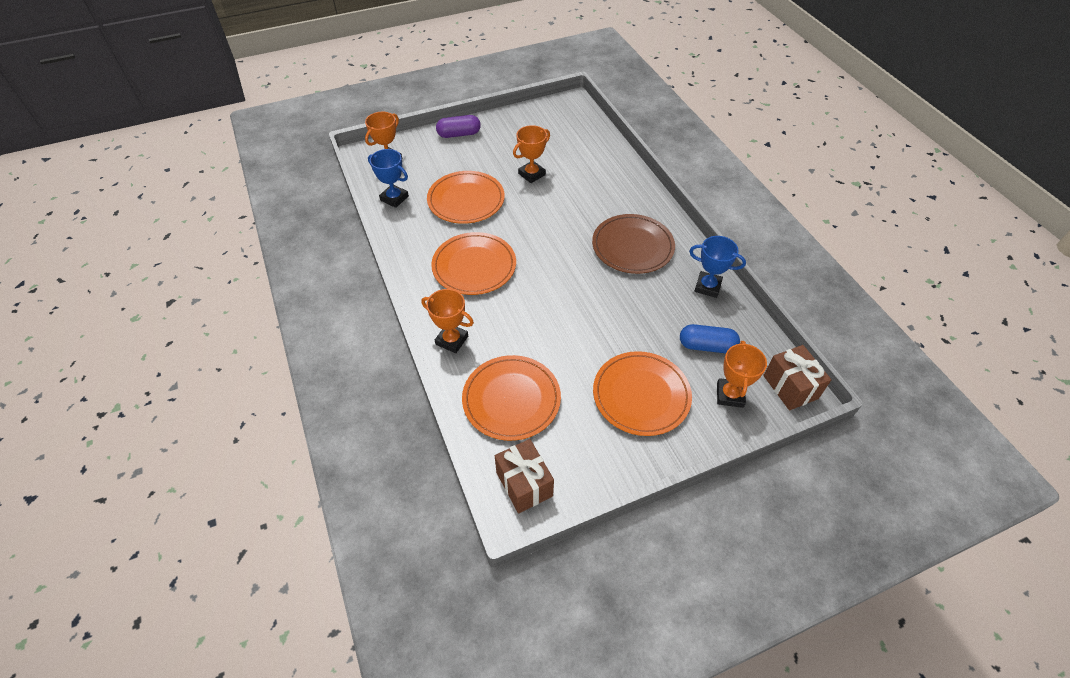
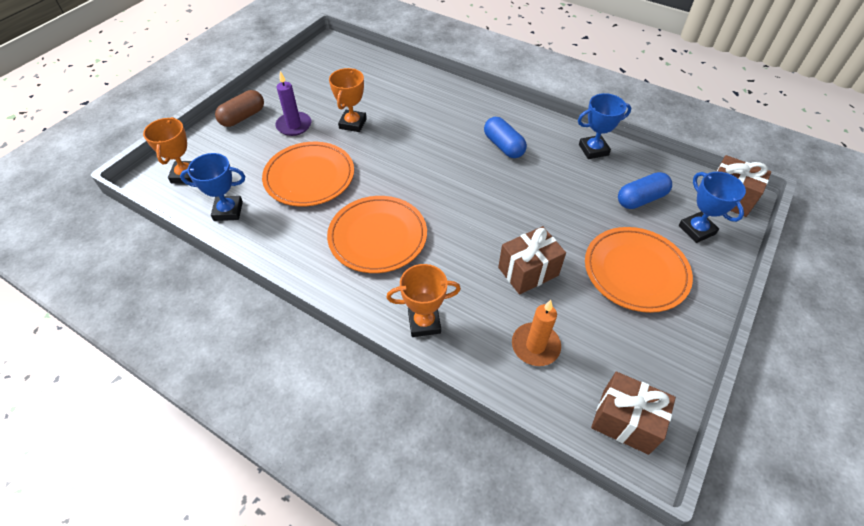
camera: 35 degrees left, 0 degrees up
purple capsule [436,115,481,138] -> brown capsule [215,90,264,127]
orange plate [462,355,561,441] -> orange candle [512,300,561,366]
brown plate [592,214,675,274] -> blue capsule [484,117,527,158]
orange trophy [717,341,767,408] -> blue trophy [678,172,746,243]
none -> purple candle [275,71,311,136]
none -> brown gift [498,226,566,295]

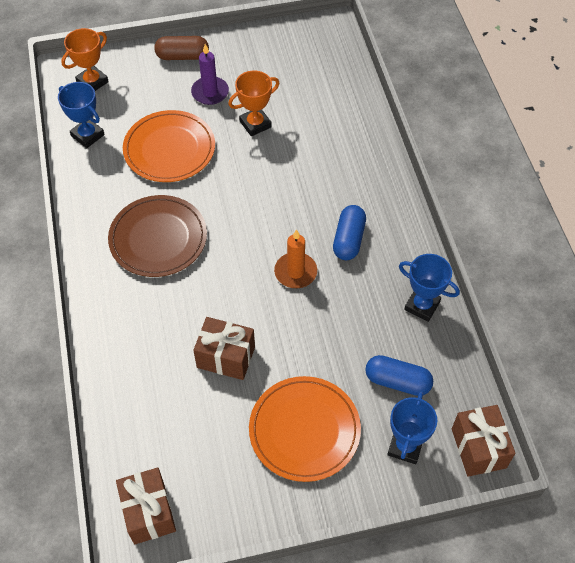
camera: 45 degrees right, 5 degrees up
orange plate [327,196,427,273] -> brown plate [108,195,207,277]
orange trophy [386,264,461,337] -> none
orange candle [512,300,561,366] -> orange candle moved to [274,229,317,288]

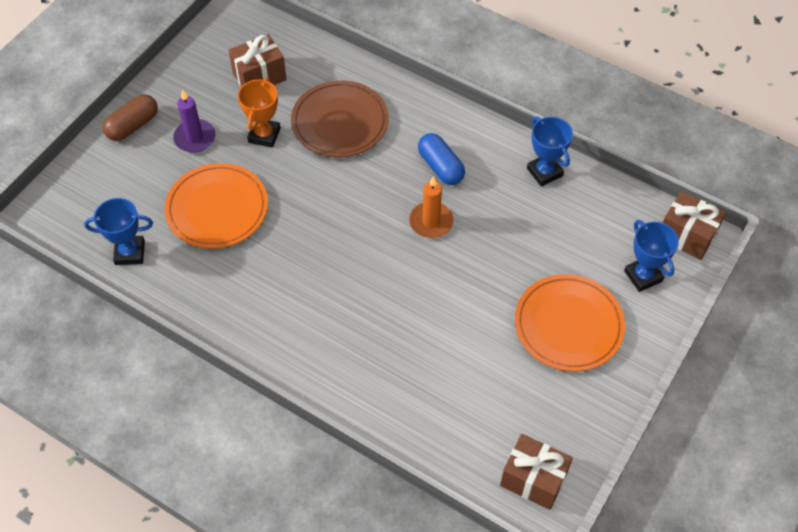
camera: 45 degrees left, 0 degrees up
orange trophy [61,28,109,91] -> none
brown plate [108,195,207,277] -> brown plate moved to [291,80,389,157]
brown gift [193,317,255,380] -> brown gift moved to [229,34,287,87]
blue capsule [365,355,433,396] -> none
blue trophy [399,254,460,322] -> blue trophy turned 75 degrees clockwise [527,117,573,187]

